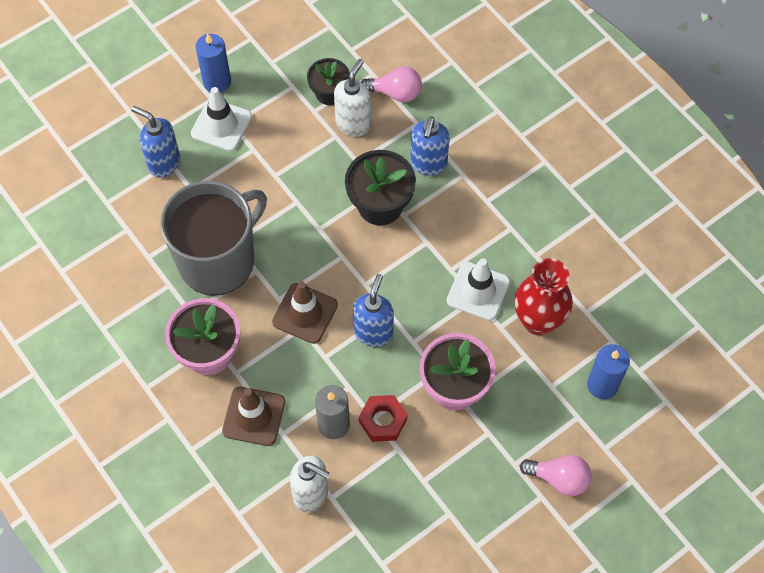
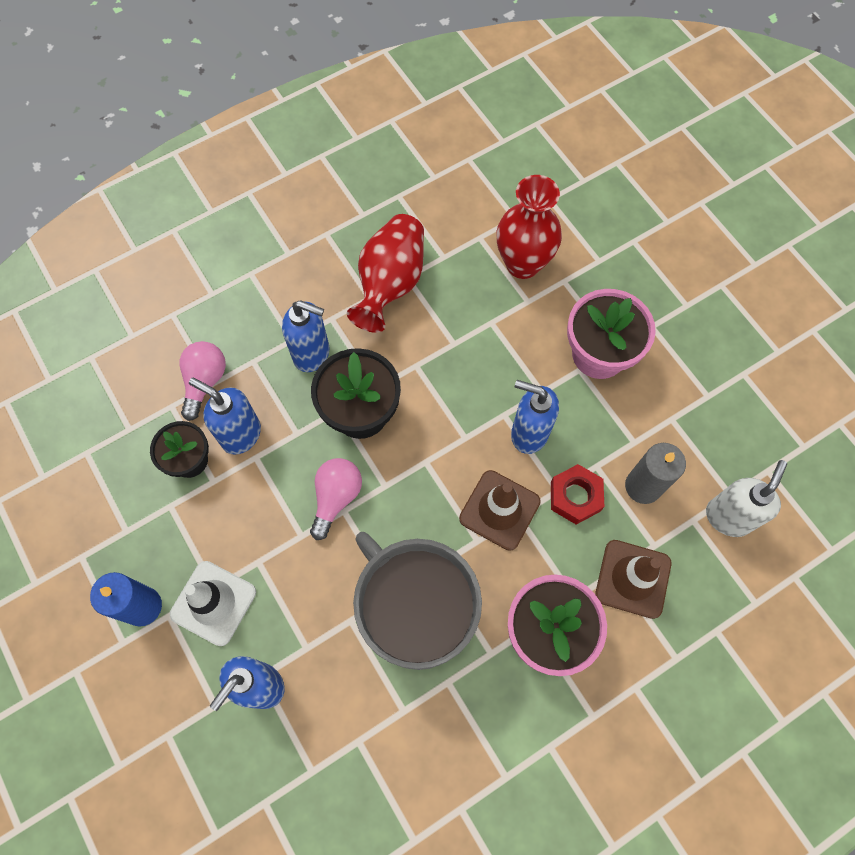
camera: 85 degrees left, 5 degrees up
white soap dispenser [334,59,371,136] -> blue soap dispenser [189,377,261,455]
red nut [359,395,407,442] -> red nut moved to [551,464,604,524]
white traffic cone [447,258,510,321] -> none
pink light bulb [520,455,592,496] -> pink light bulb moved to [310,458,362,540]
blue candle [587,344,630,399] -> none
none -> red vase [347,214,424,333]

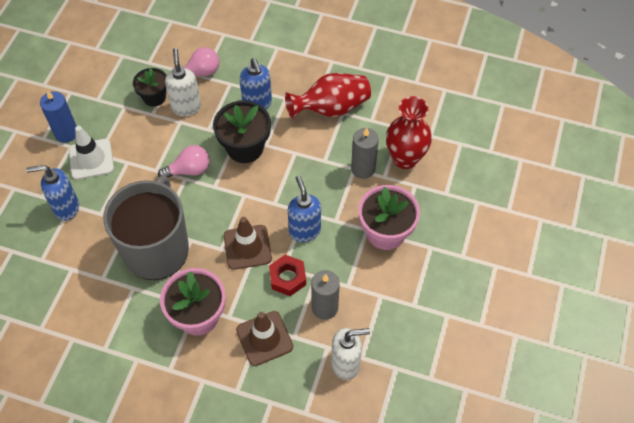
camera: 50 degrees right, 10 degrees down
blue soap dispenser [189,377,261,455] -> white soap dispenser [165,48,201,116]
none -> grey candle [351,128,379,179]

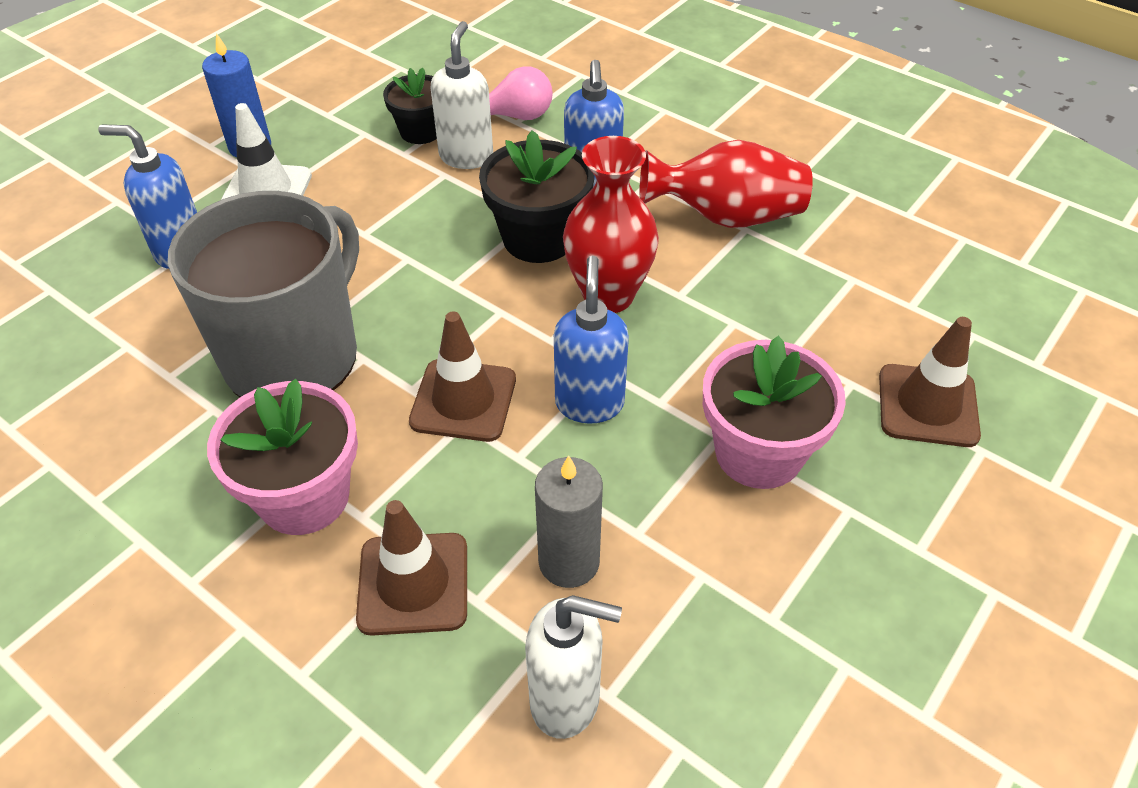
camera: 20 degrees right, 10 degrees down
pink light bulb [158,145,210,178] -> none
red nut [269,255,306,296] -> none
grey candle [351,128,379,179] -> none
red vase [386,96,432,169] -> red vase moved to [563,136,659,313]
none -> brown traffic cone [879,317,981,447]

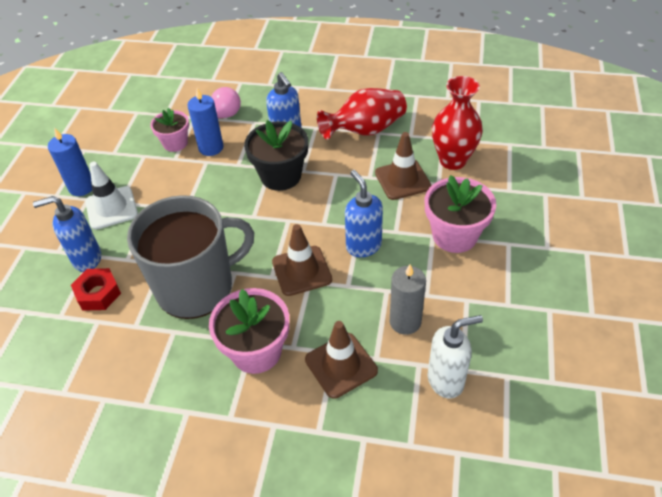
camera: 25 degrees left, 0 degrees up
grey mug [168,191,359,397] -> grey mug turned 60 degrees clockwise [127,195,254,319]
black flower pot [383,68,437,144] -> pink flower pot [150,107,189,152]
white soap dispenser [431,21,493,169] -> blue candle [187,88,223,156]
red vase [563,136,659,313] -> red vase moved to [432,76,483,170]
brown traffic cone [879,317,981,447] -> brown traffic cone moved to [375,132,431,200]
none -> red nut [71,268,121,311]

